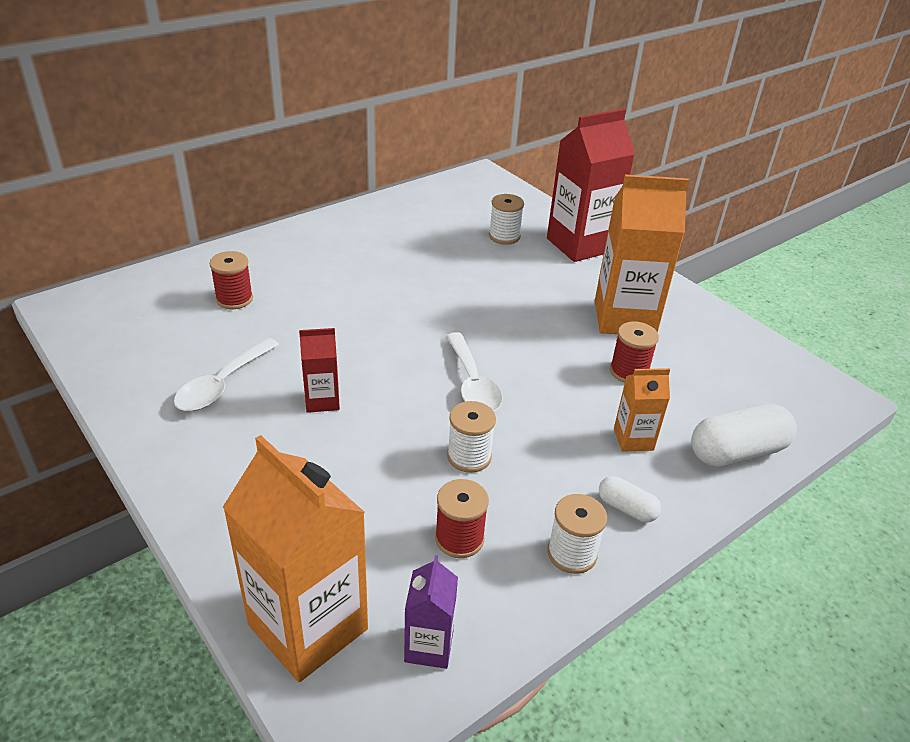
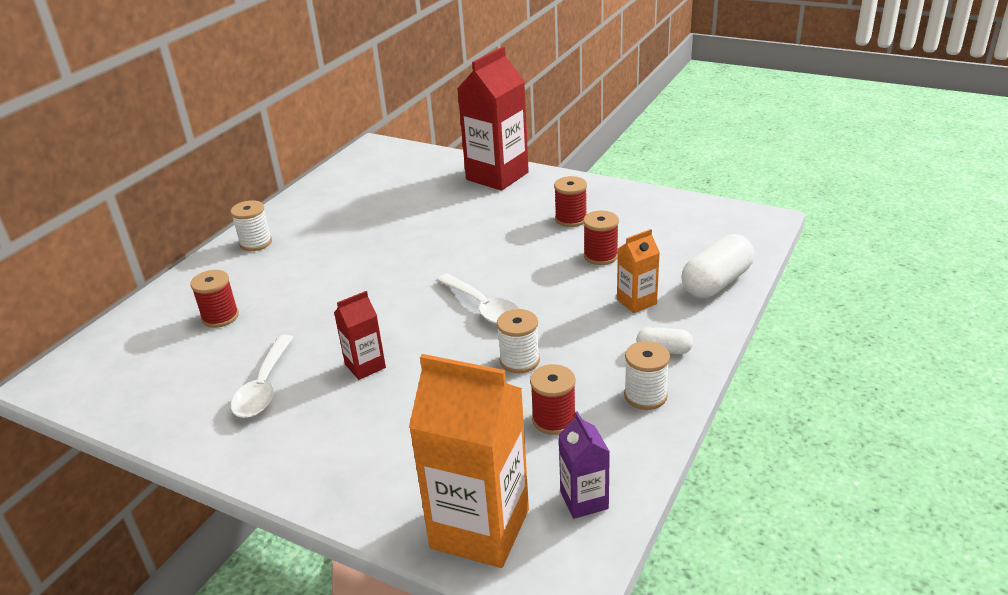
camera: 20 degrees left, 5 degrees down
white spool [489,194,524,245] -> white spool moved to [230,200,272,251]
orange carton [595,174,689,334] -> red spool [554,176,587,227]

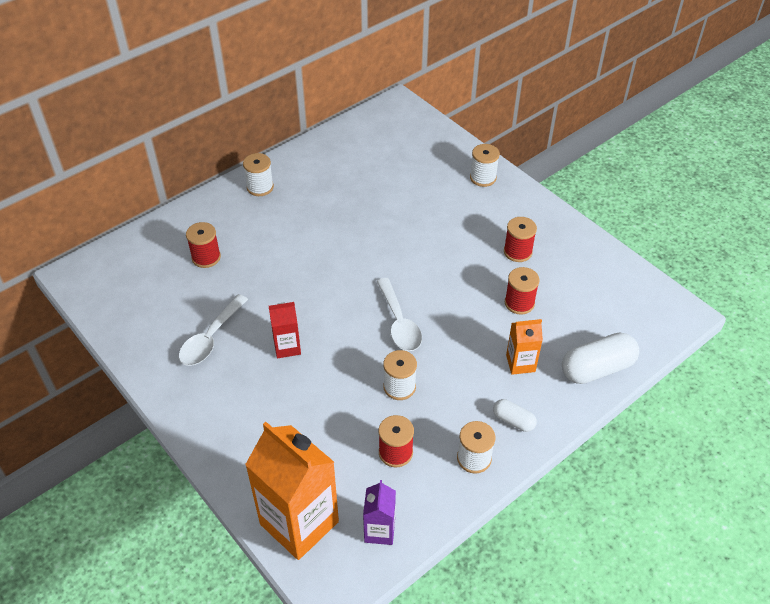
camera: 20 degrees right, 15 degrees up
red carton [457,46,529,191] -> white spool [470,144,500,187]

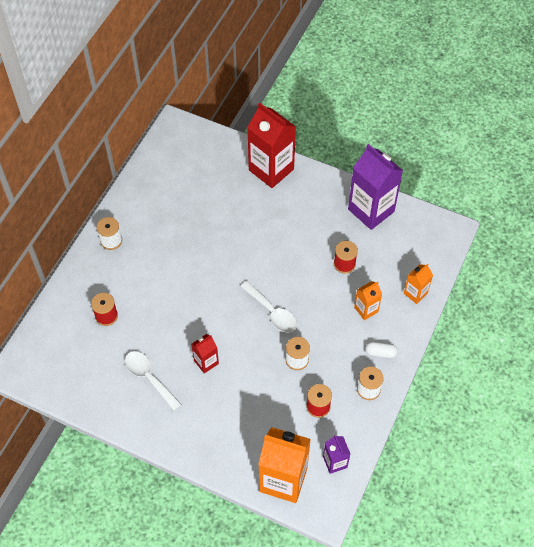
camera: 25 degrees left, 10 degrees up
white spoon [179,294,248,366] -> white spoon turned 135 degrees clockwise [125,351,182,411]
white spool [470,144,500,187] -> red carton [247,103,296,188]
red spool [504,217,537,262] -> none
white capsule [562,332,639,384] -> orange carton [404,264,433,304]
none -> purple carton [348,144,403,230]

